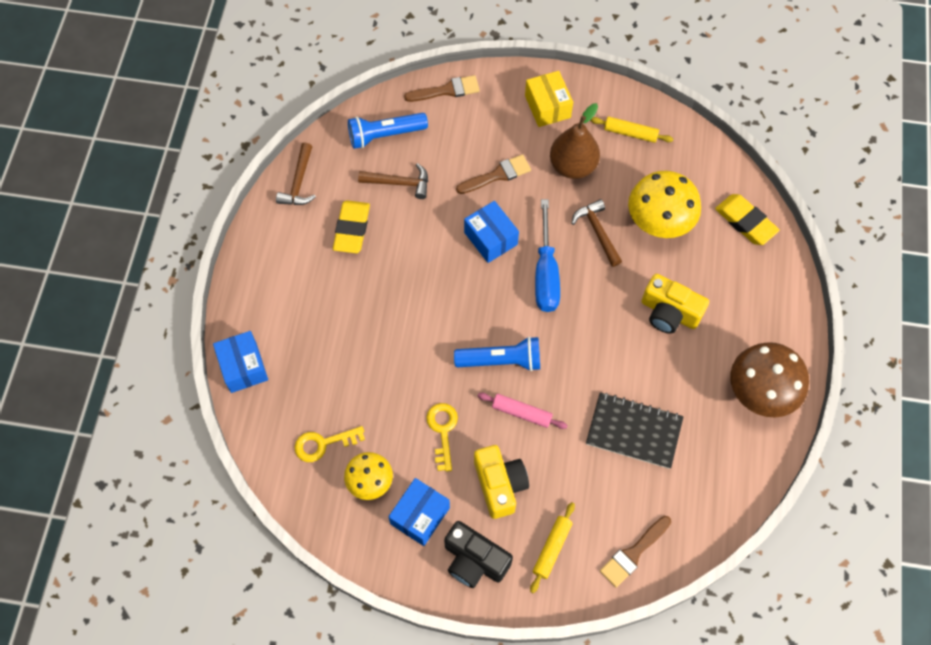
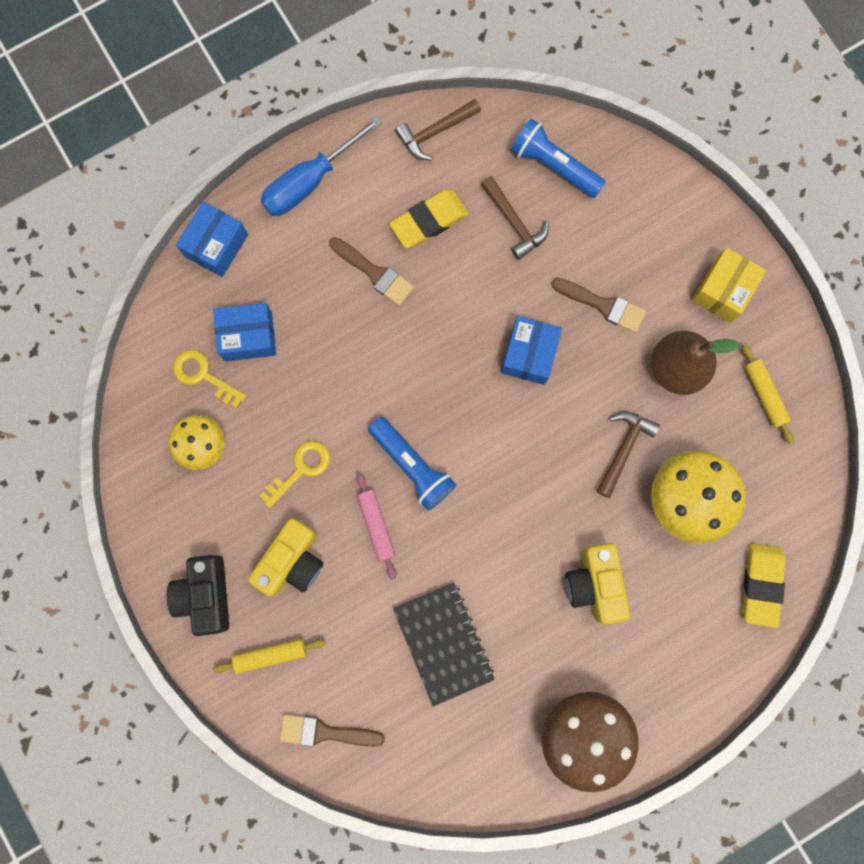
camera: 50 degrees right, 15 degrees up
blue box [388,478,450,546] -> blue box moved to [213,303,276,361]
brown brush [404,75,480,102] -> brown brush moved to [329,237,414,306]
blue screwdriver [535,199,560,312] -> blue screwdriver moved to [261,116,382,216]

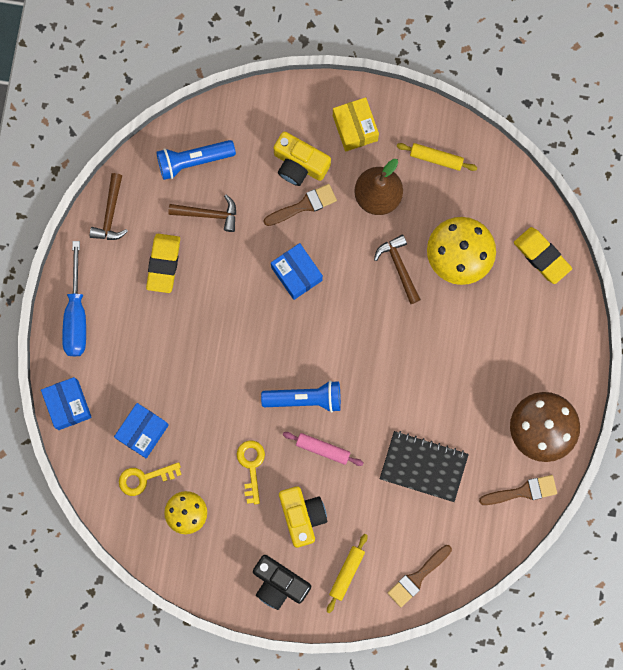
camera: 50 degrees left, 0 degrees up
brown brush [329,237,414,306] -> brown brush moved to [479,475,557,505]
yellow camera [565,543,630,625] -> yellow camera moved to [274,132,331,186]

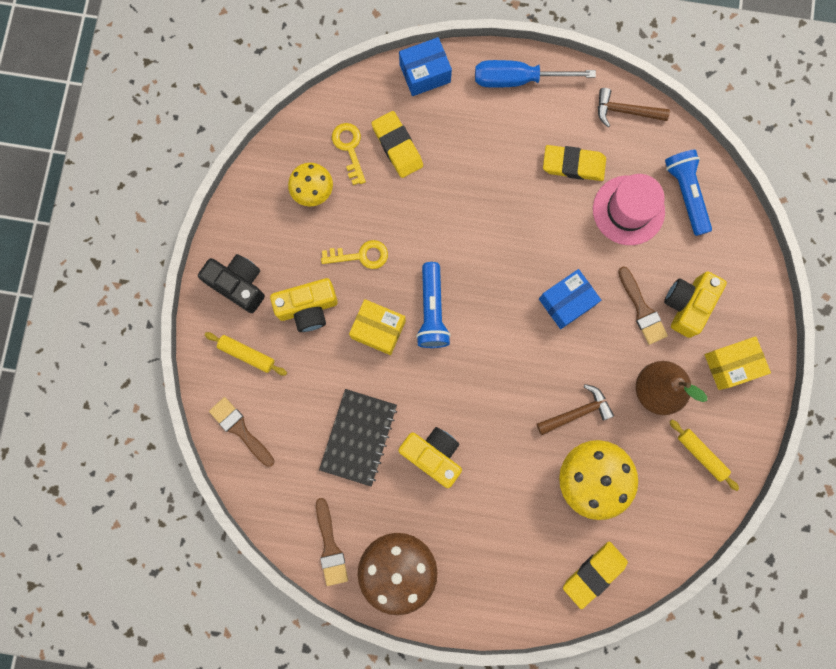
camera: 90 degrees right, 0 degrees up
blue box [114,403,169,458] -> yellow eraser [372,111,423,178]
brown hammer [168,194,236,232] -> pink hat [593,174,665,245]
black camera [253,555,311,610] -> black camera turned 90 degrees clockwise [198,254,265,313]
pink rolling pin [283,432,363,466] -> yellow box [349,299,406,355]
yellow rolling pin [397,143,477,171] -> yellow rolling pin turned 60 degrees counterclockwise [670,420,739,491]
none -> yellow camera [398,427,462,488]

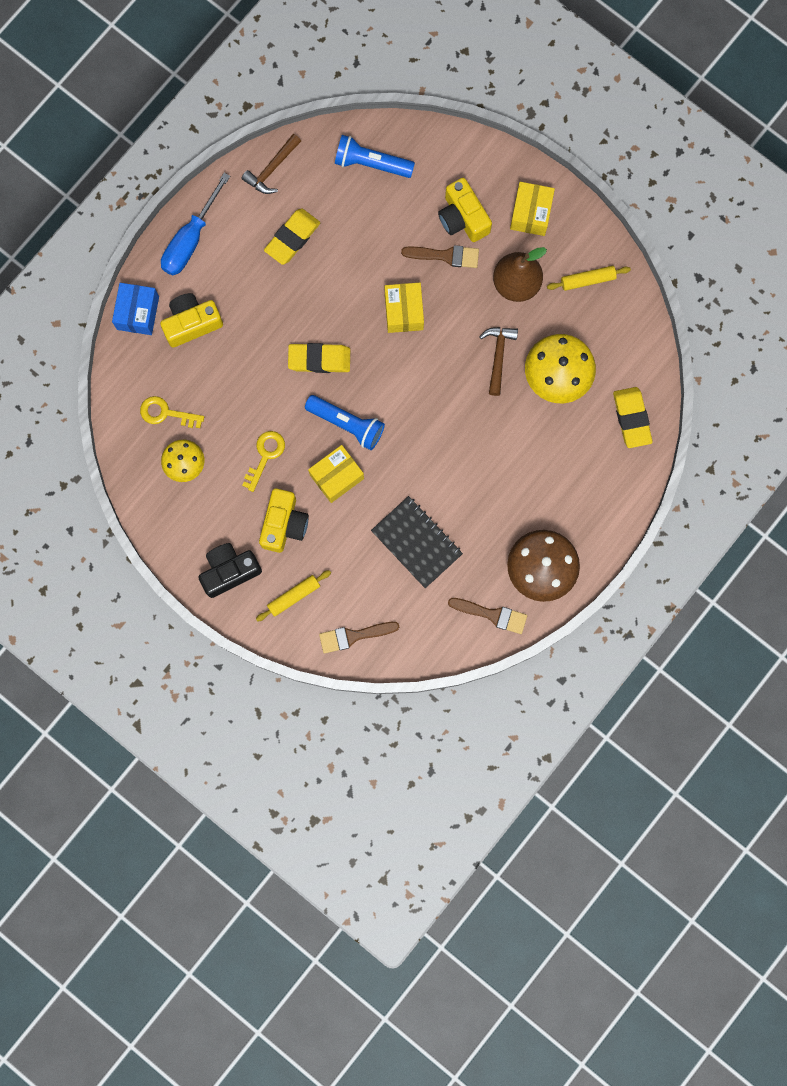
camera: 60 degrees left, 0 degrees up
yellow eraser [372,111,423,178] -> yellow eraser moved to [288,343,350,373]
yellow camera [398,427,462,488] -> yellow camera moved to [160,293,223,347]
blue box [539,269,601,329] -> yellow box [385,283,424,333]
pink hat [593,174,665,245] -> none

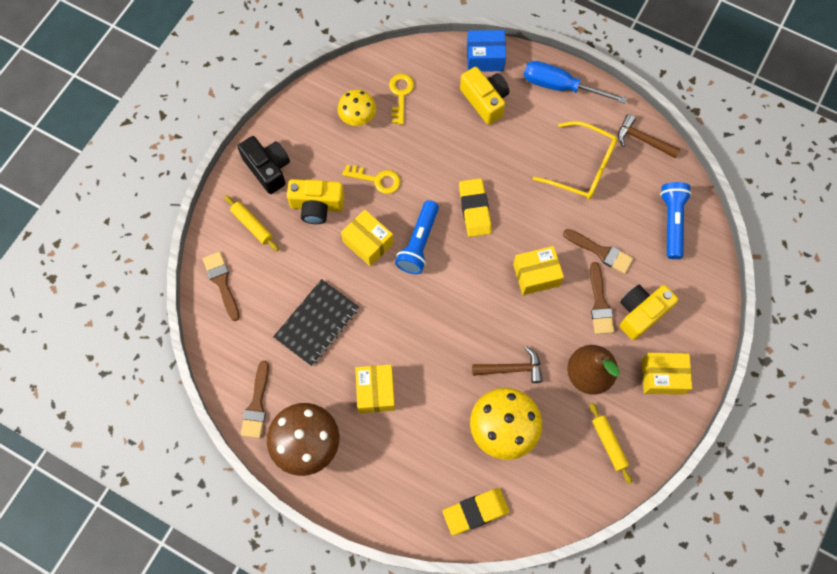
camera: 80 degrees right, 10 degrees down
yellow eraser [264,208,320,265] -> yellow glasses [533,121,618,200]
none -> yellow box [355,365,395,413]
none -> brown brush [563,229,633,274]

